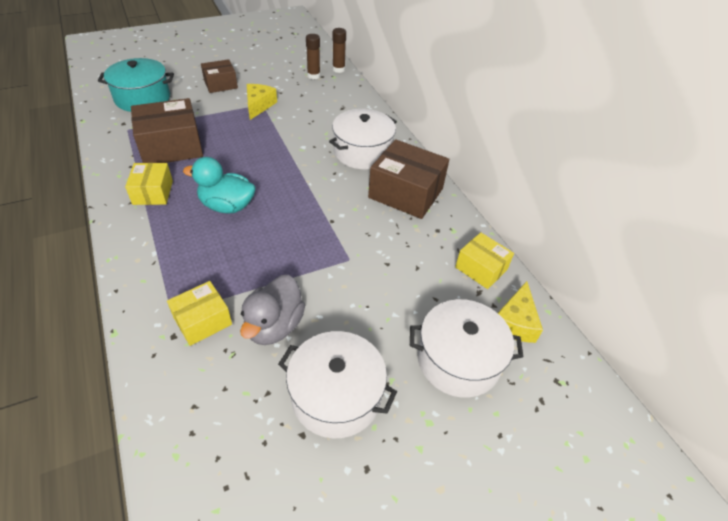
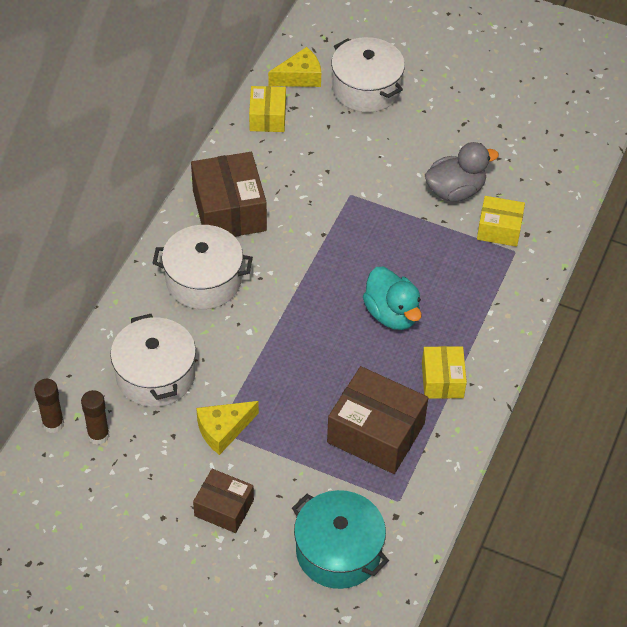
camera: 130 degrees left, 5 degrees up
yellow box [125,163,173,205] -> yellow box turned 45 degrees counterclockwise [422,346,467,399]
white pot [278,331,397,439] -> white pot moved to [110,314,196,407]

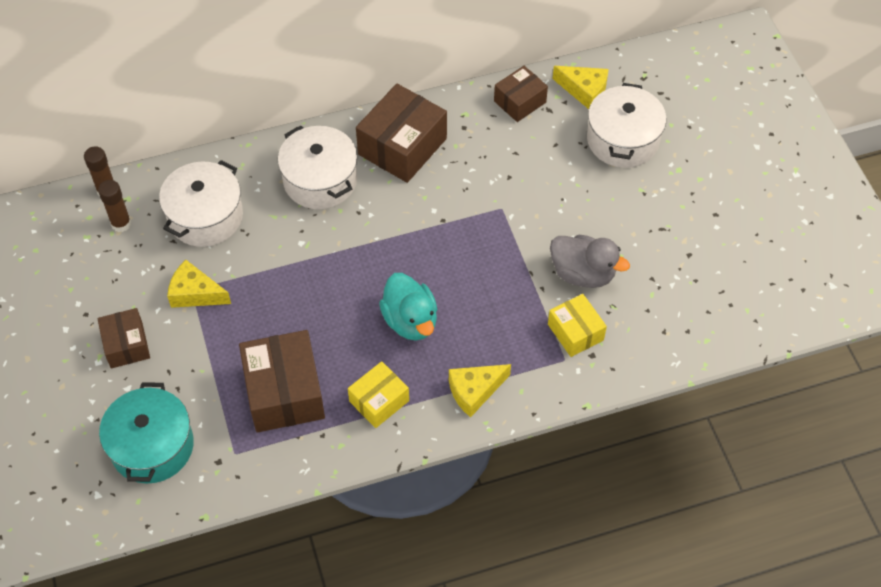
camera: 50 degrees right, 5 degrees up
yellow box [249,86,286,132] -> brown box [494,66,548,122]
turquoise duck [363,267,422,330] -> turquoise duck turned 45 degrees counterclockwise [379,273,437,341]
none -> yellow cheese [449,364,511,417]

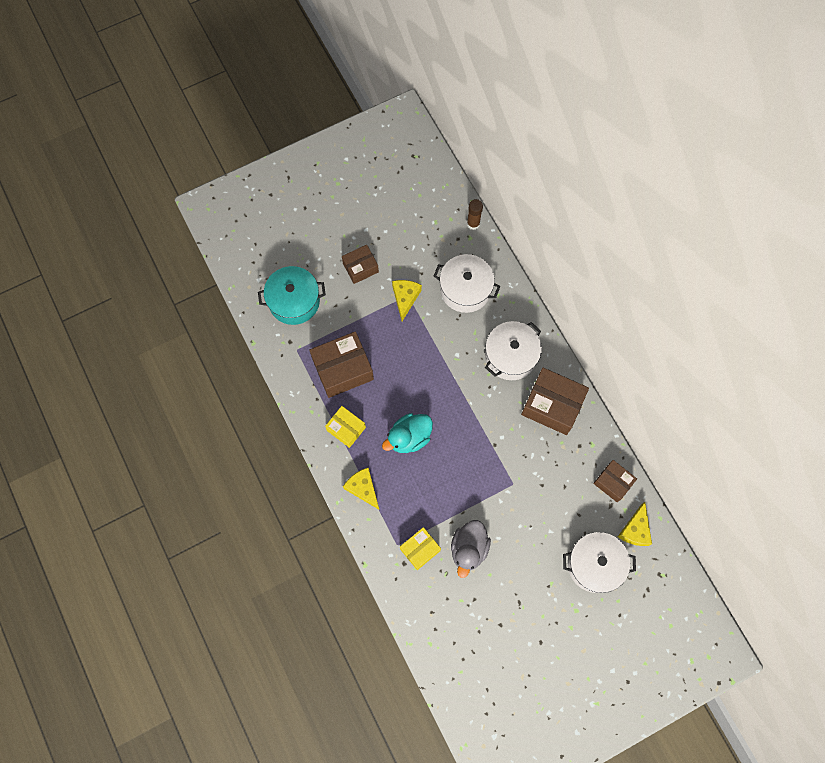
camera: 80 degrees right, 15 degrees up
brown glue stick [98,180,131,232] -> none

